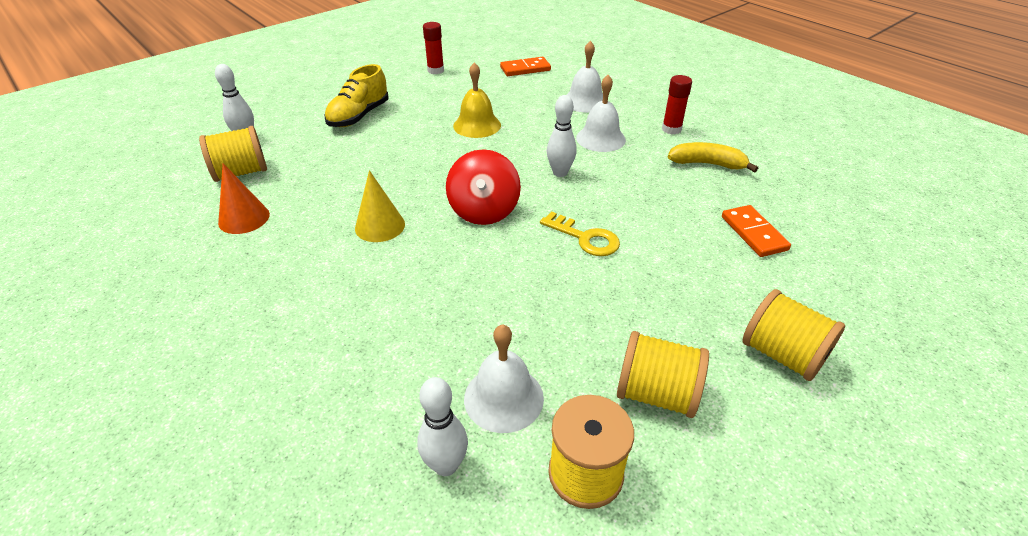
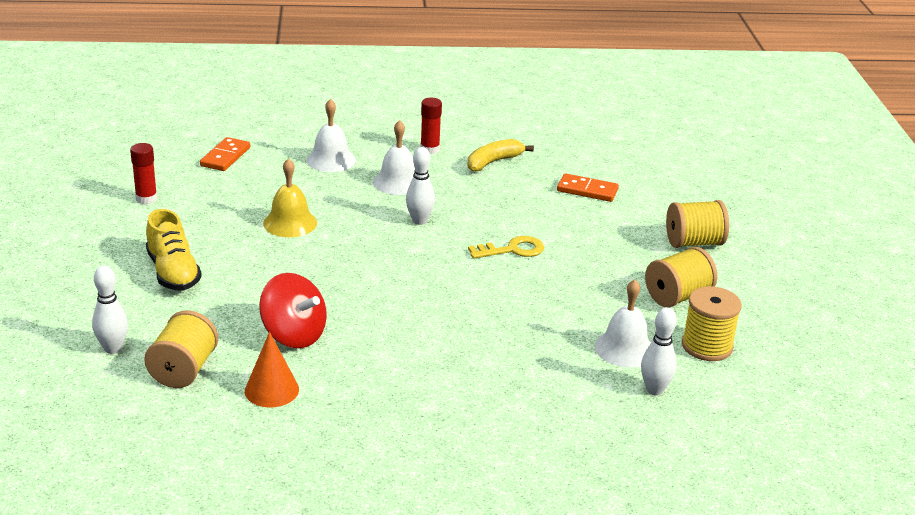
camera: 55 degrees left, 10 degrees down
yellow cone [355,170,405,242] -> none
red spinning top [446,149,521,225] -> red spinning top moved to [259,273,327,348]

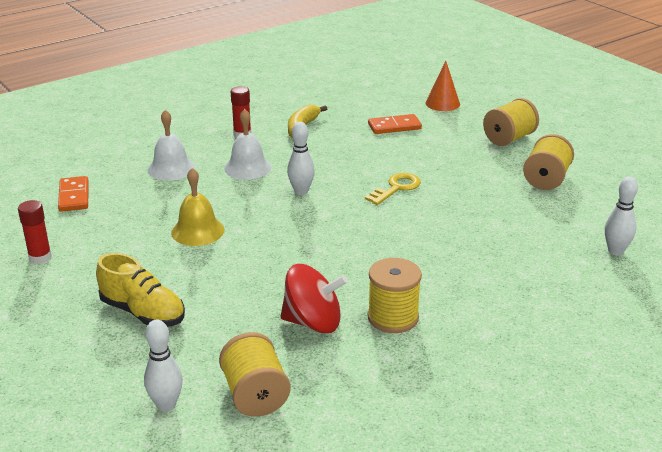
camera: 30 degrees left, 0 degrees up
orange cone [245,332,299,407] -> orange cone moved to [425,61,460,111]
white bell [595,279,651,367] -> none
yellow spool [682,286,742,361] -> yellow spool moved to [368,258,422,333]

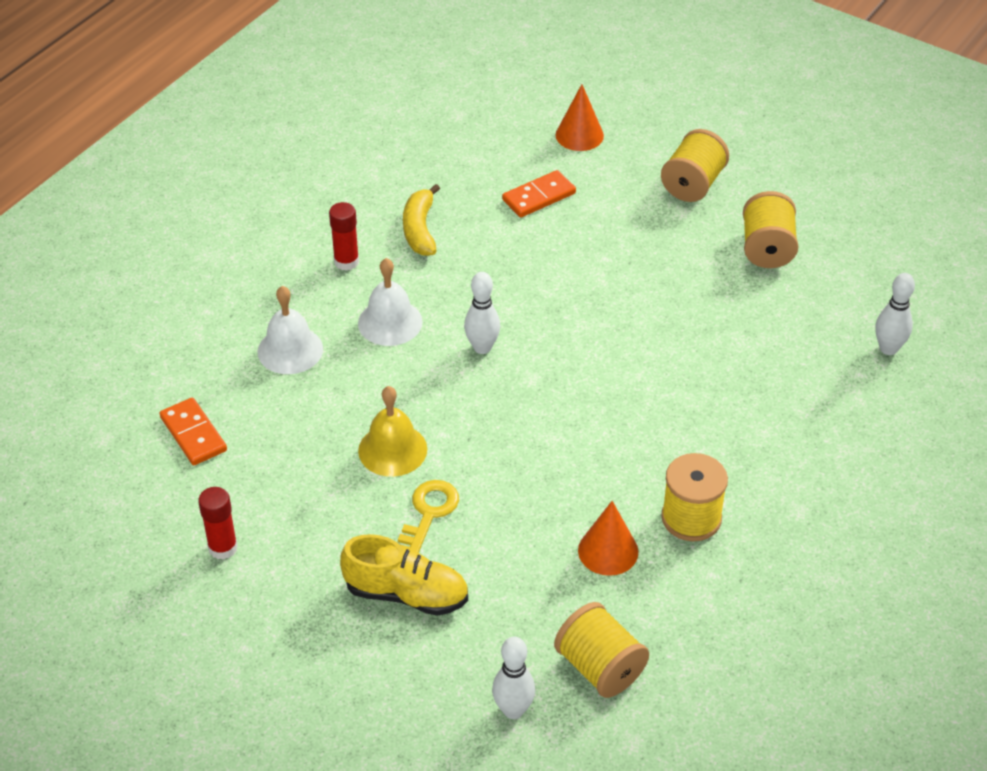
camera: 20 degrees left, 15 degrees up
red spinning top [280,264,348,333] -> orange cone [578,501,639,576]
yellow key [365,173,421,205] -> yellow key moved to [398,480,459,553]

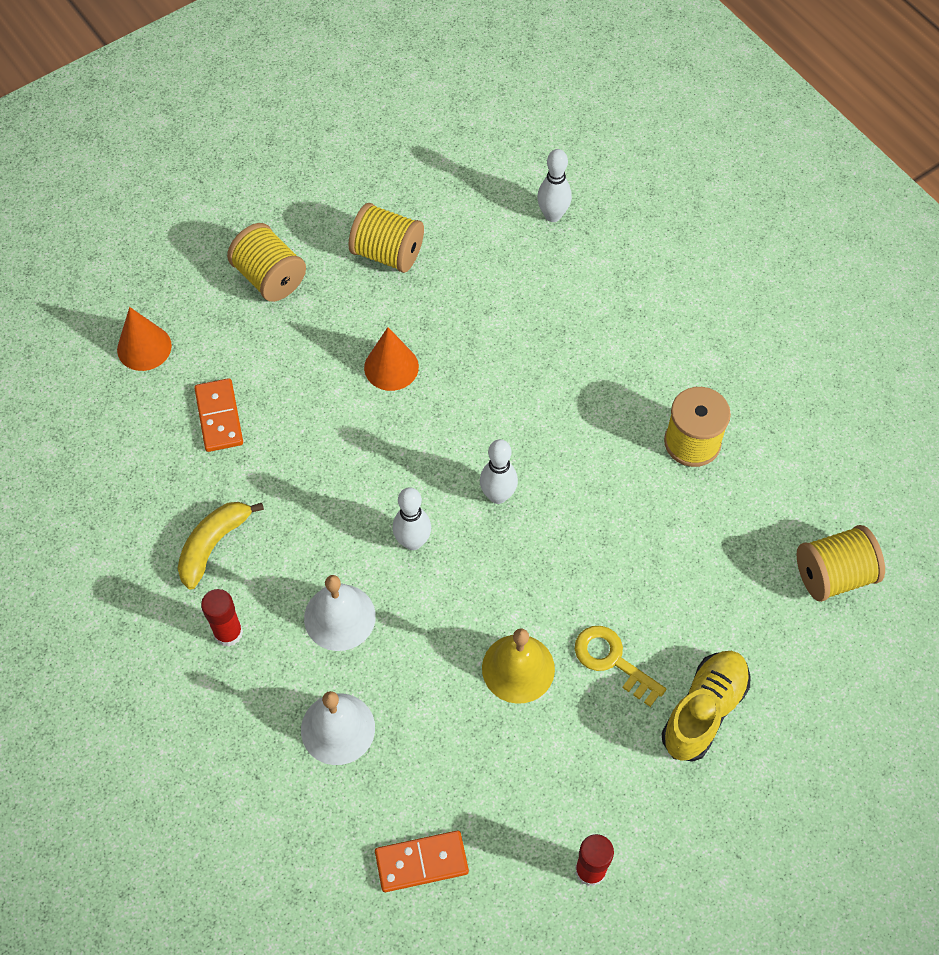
camera: 70 degrees left, 15 degrees up
yellow banana [403,184,440,256] -> yellow banana turned 105 degrees clockwise [178,502,264,590]
white bowling pin [492,636,535,719] -> white bowling pin moved to [480,439,518,504]
orange cone [578,501,639,576] -> orange cone moved to [364,327,419,391]

